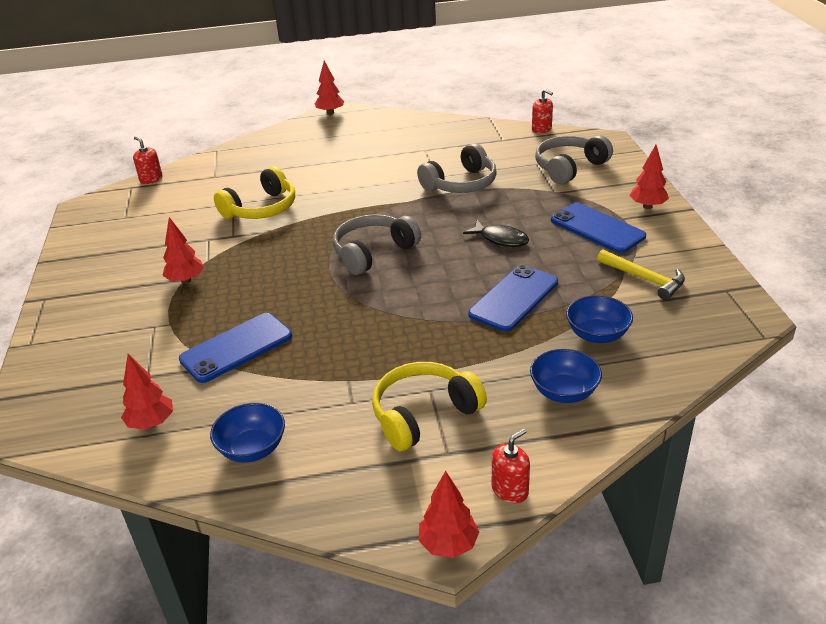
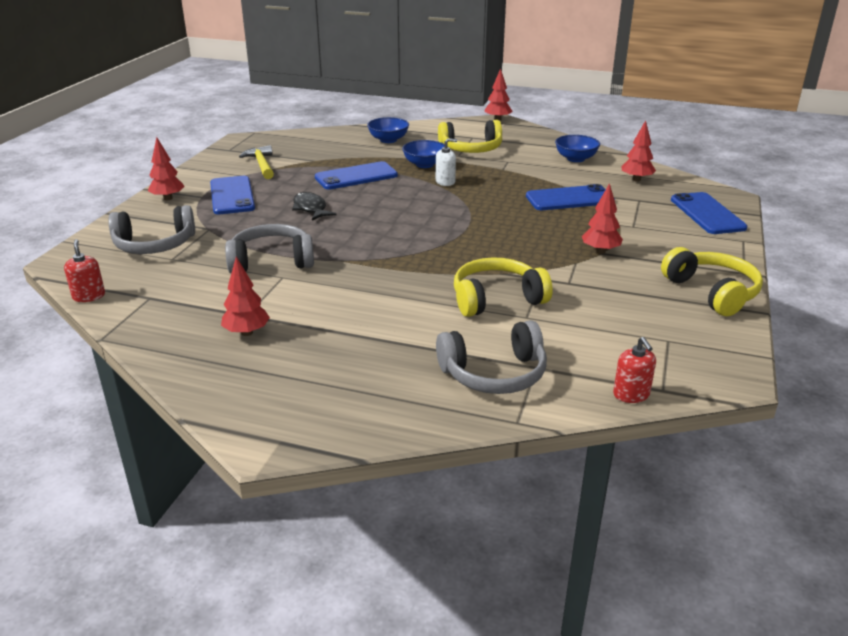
camera: 155 degrees left, 5 degrees down
red tree [315,61,344,115] -> red tree moved to [221,257,270,336]
grey headphones [333,214,421,275] -> grey headphones moved to [436,320,547,394]
red soap dispenser [492,429,530,503] -> none
blue bowl [566,295,633,343] -> blue bowl moved to [402,140,445,168]
none -> white soap dispenser [436,138,457,186]
none -> yellow headphones [661,247,763,316]
none -> blue phone [671,192,747,234]

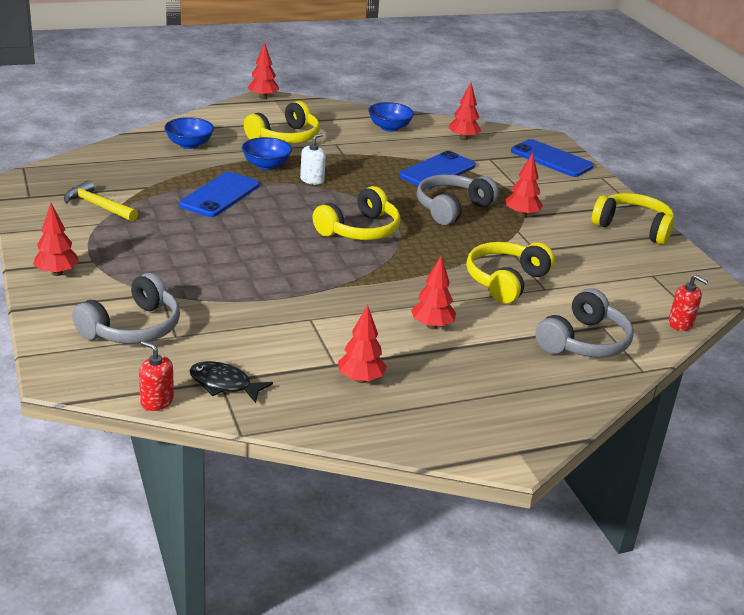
camera: 40 degrees left, 0 degrees up
blue phone [210,176,255,214] -> none
grey headphones [225,224,314,273] -> grey headphones moved to [417,174,499,225]
black fish [292,192,337,221] -> black fish moved to [189,361,273,403]
none -> yellow headphones [313,186,401,240]
none -> red tree [411,256,456,329]

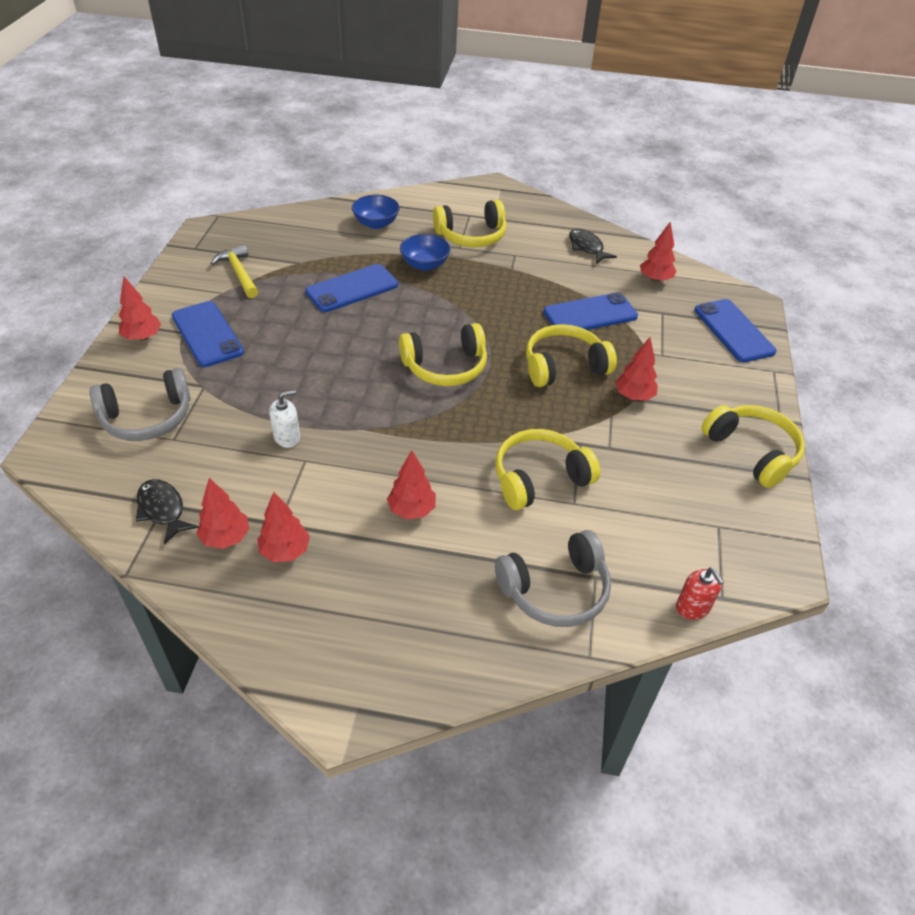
camera: 30 degrees right, 15 degrees up
red soap dispenser [139,341,174,411] -> none
red tree [247,42,279,99] -> red tree moved to [196,478,249,549]
white soap dispenser [300,133,326,185] -> white soap dispenser moved to [269,390,300,448]
blue bowl [368,102,414,132] -> black fish [569,229,617,264]
grey headphones [417,174,499,225] -> yellow headphones [526,324,617,387]
none -> blue phone [172,301,244,367]

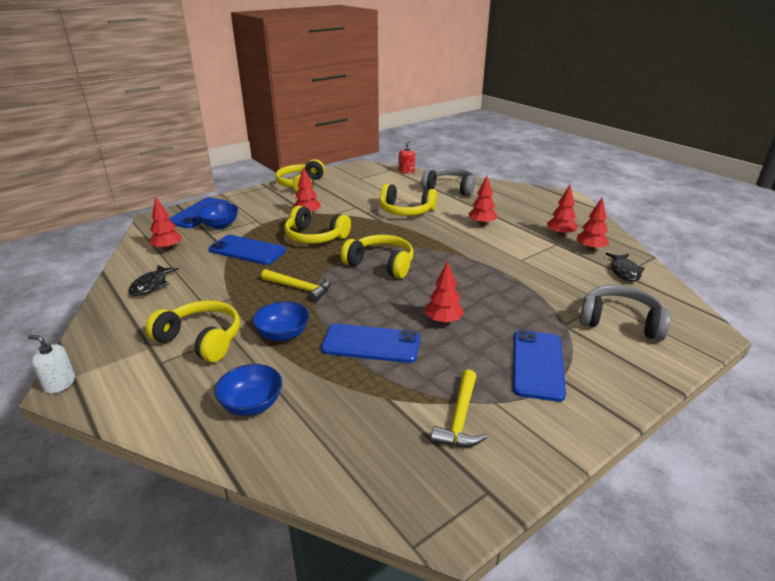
camera: 135 degrees left, 15 degrees down
red tree [119,277,161,341] -> red tree moved to [425,261,464,324]
white soap dispenser [269,390,300,448] -> white soap dispenser moved to [28,335,75,394]
none -> blue bowl [197,203,238,229]
none -> yellow hammer [261,269,330,303]

